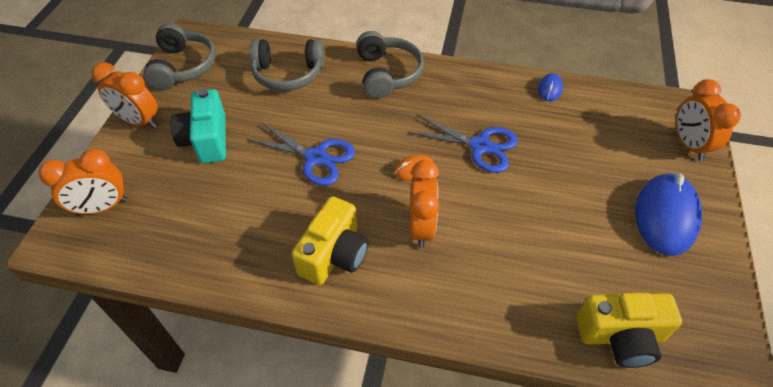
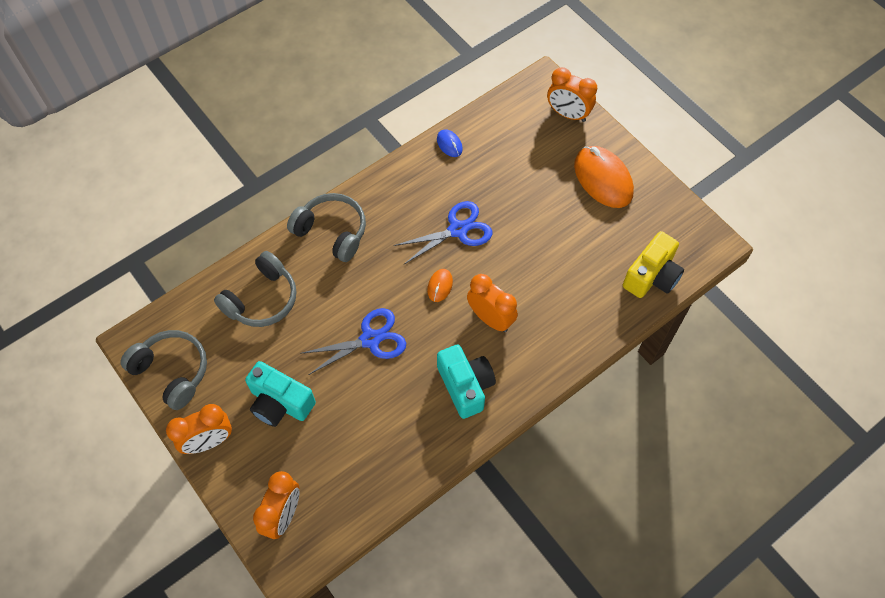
camera: 50 degrees left, 10 degrees up
yellow camera [292,196,368,285] -> turquoise camera [437,345,496,419]
blue mouse [635,173,702,256] -> orange mouse [574,146,634,208]

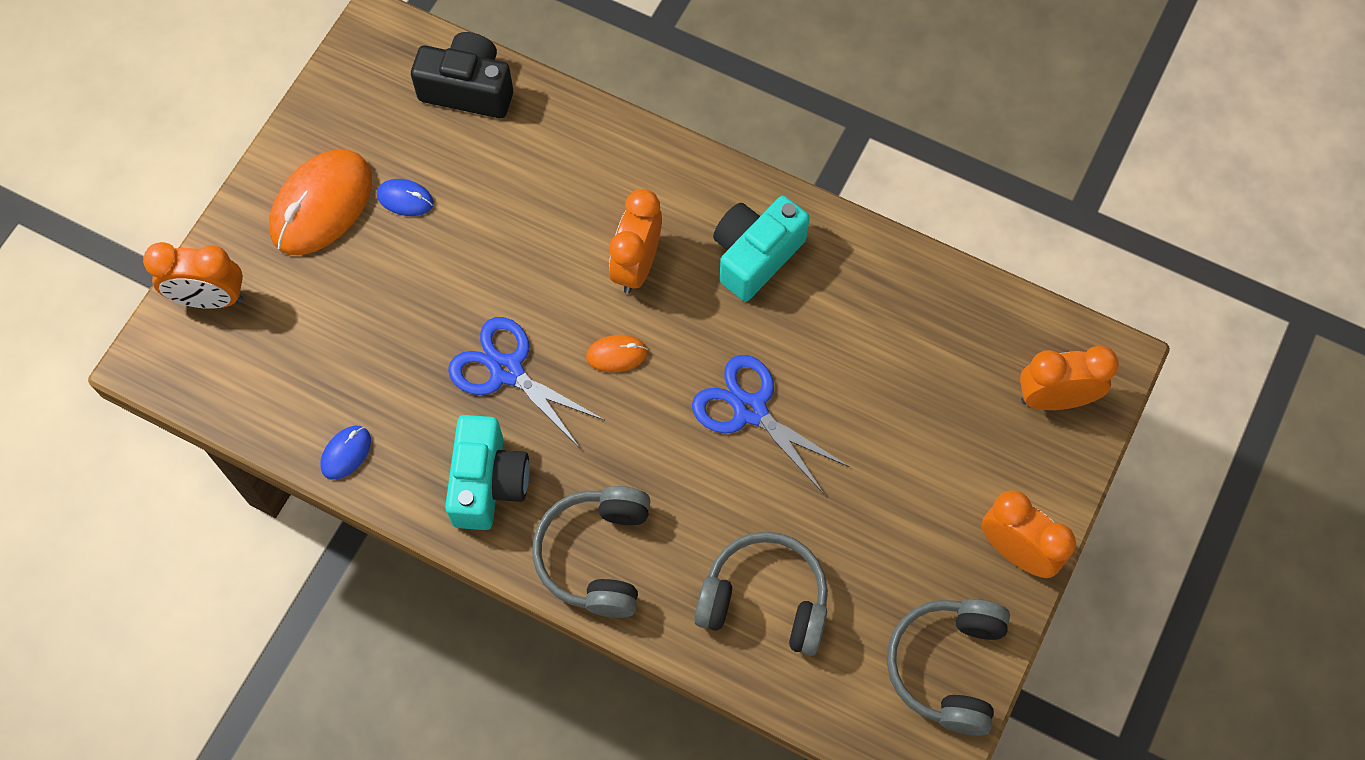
camera: 115 degrees left, 5 degrees up
turquoise camera [245,361,316,427] -> turquoise camera moved to [445,415,530,530]
orange clock [547,67,597,122] -> orange clock turned 90 degrees clockwise [143,242,243,309]
yellow camera [623,231,684,298] -> black camera [411,32,513,118]
none -> blue mouse [377,179,434,216]

